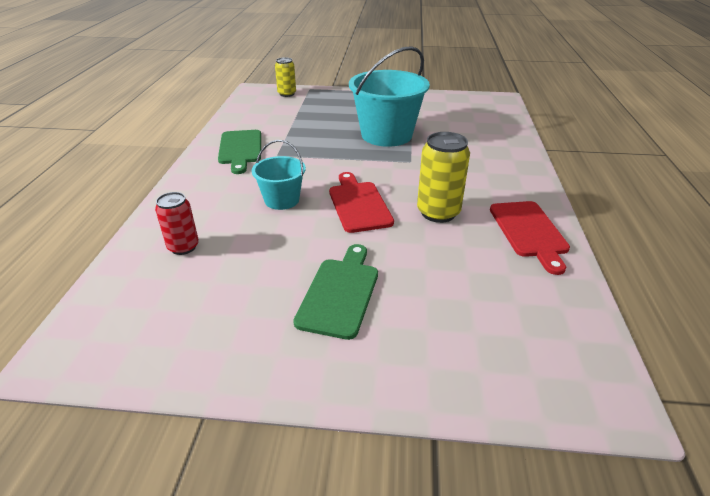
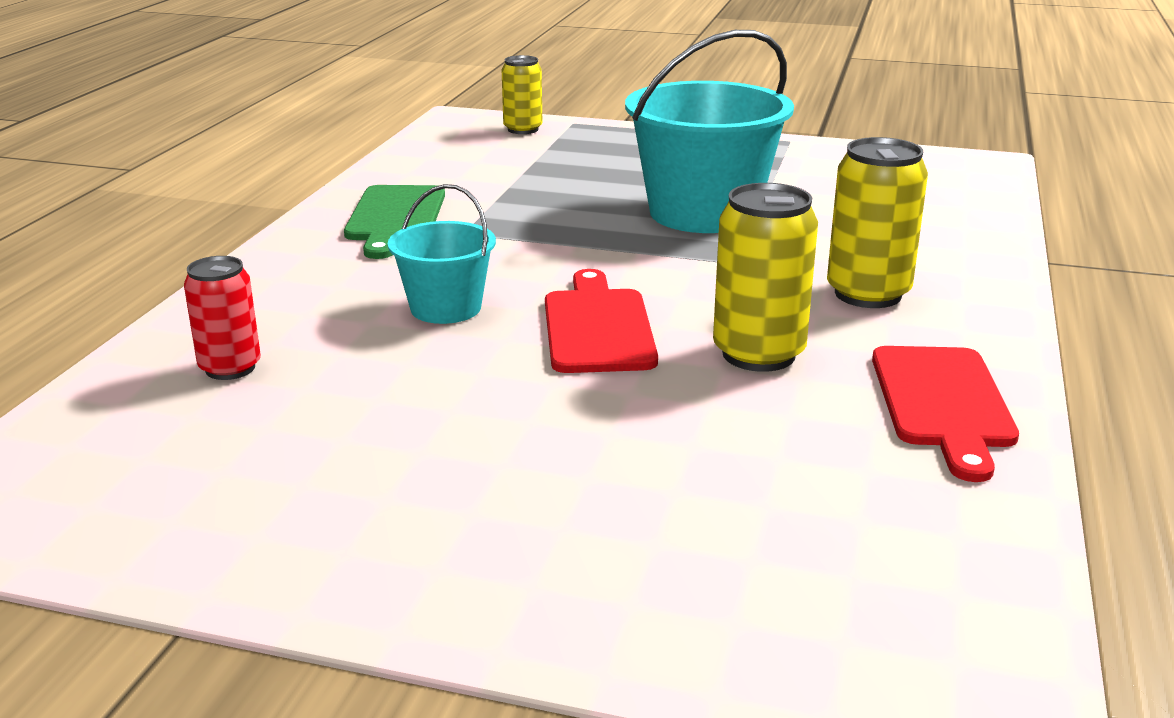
camera: 10 degrees right, 10 degrees down
green cutting board [293,244,378,340] -> none
none -> yellow can [827,137,928,308]

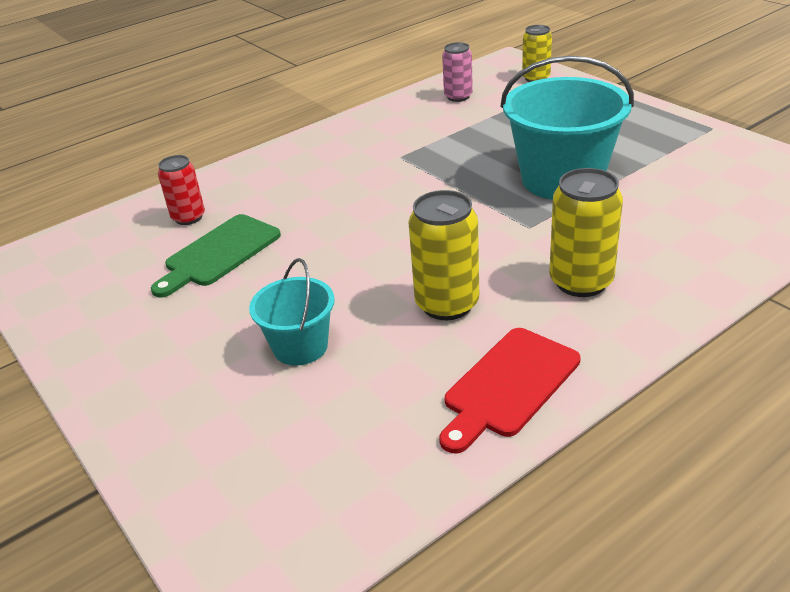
camera: 40 degrees right, 10 degrees up
green cutting board [344,185,445,259] -> green cutting board moved to [151,214,281,297]
turquoise bucket [388,184,496,324] -> turquoise bucket moved to [249,258,335,366]
red cutting board [545,269,658,373] -> none
none -> pink can [442,42,473,102]

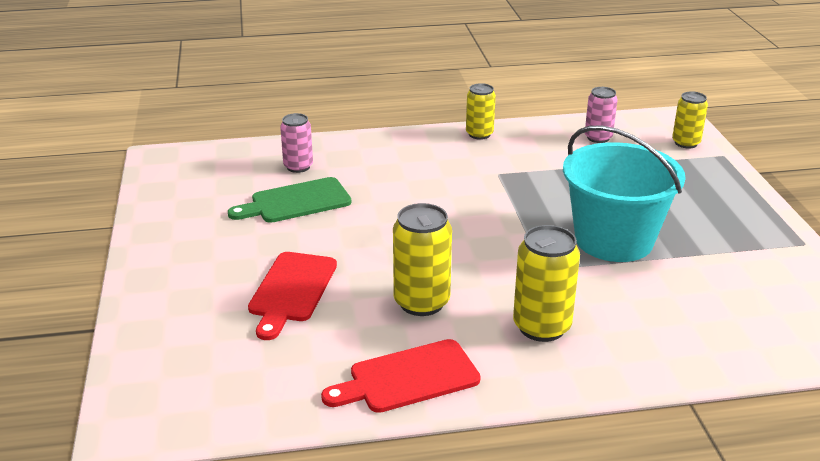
camera: 25 degrees right, 5 degrees down
red can [158,155,205,225] -> pink can [280,113,313,173]
turquoise bucket [249,258,335,366] -> red cutting board [248,252,337,340]
none -> yellow can [466,83,496,140]

